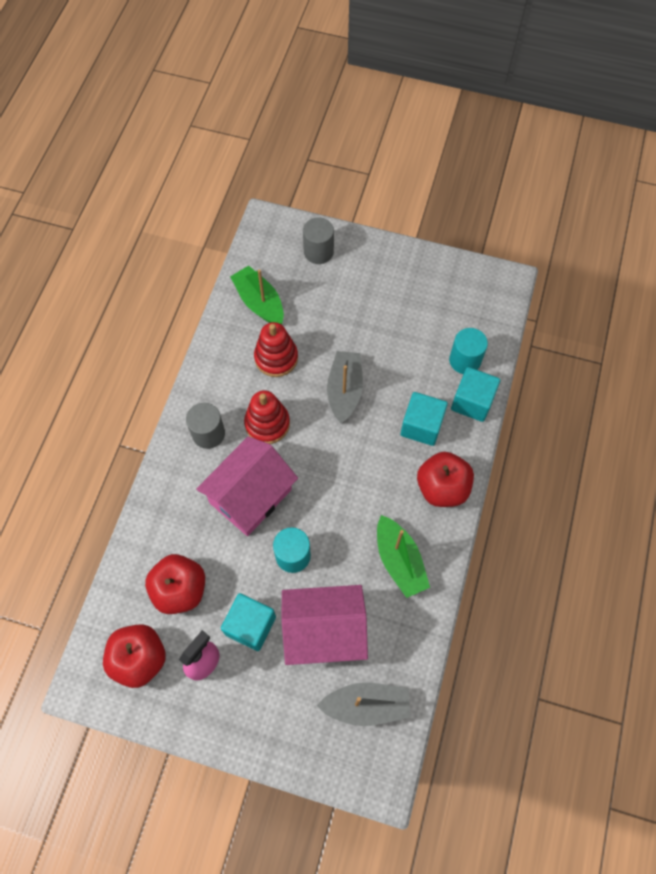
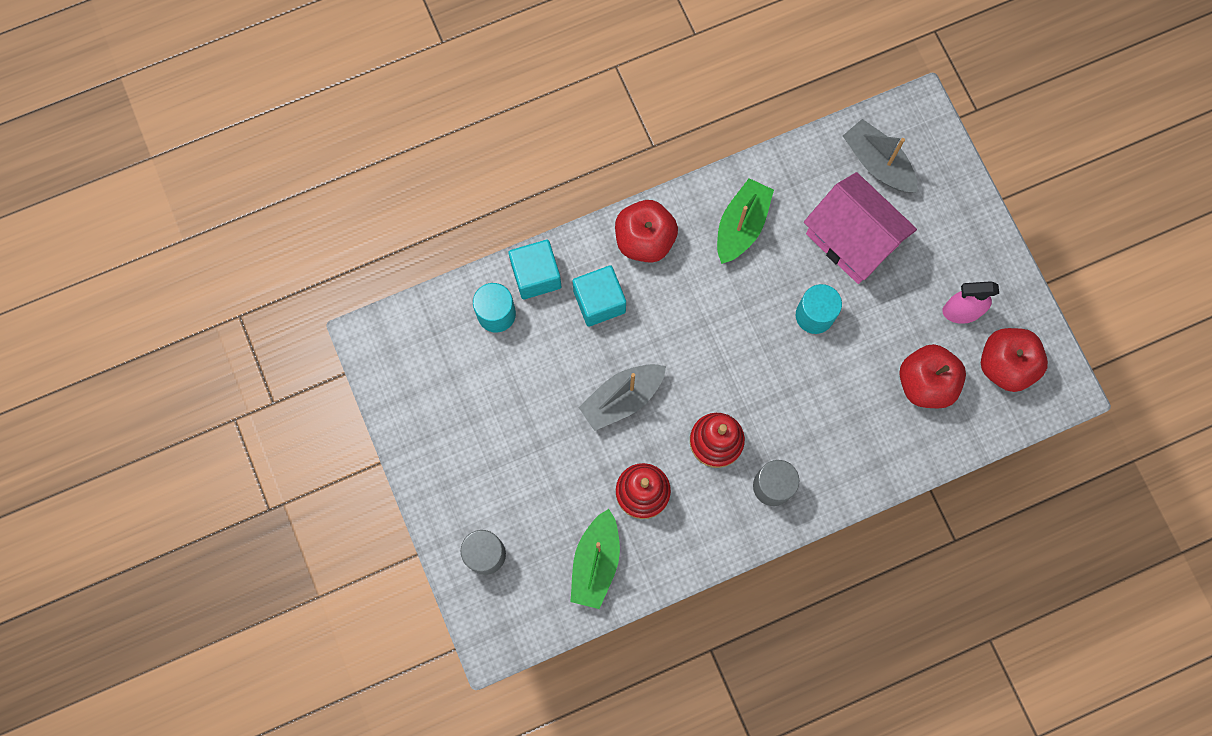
camera: 130 degrees left, 10 degrees up
pink house [196,436,298,536] -> none
turquoise cube [221,593,276,651] -> none

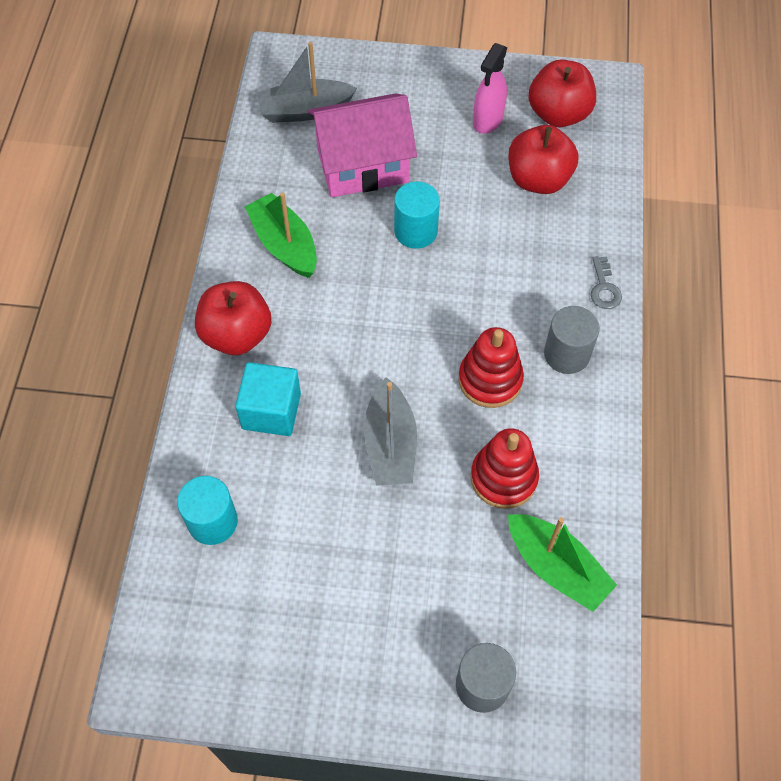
camera: 60 degrees left, 15 degrees down
turquoise cube [509,240,561,299] -> none
none -> grey key [591,256,622,309]

